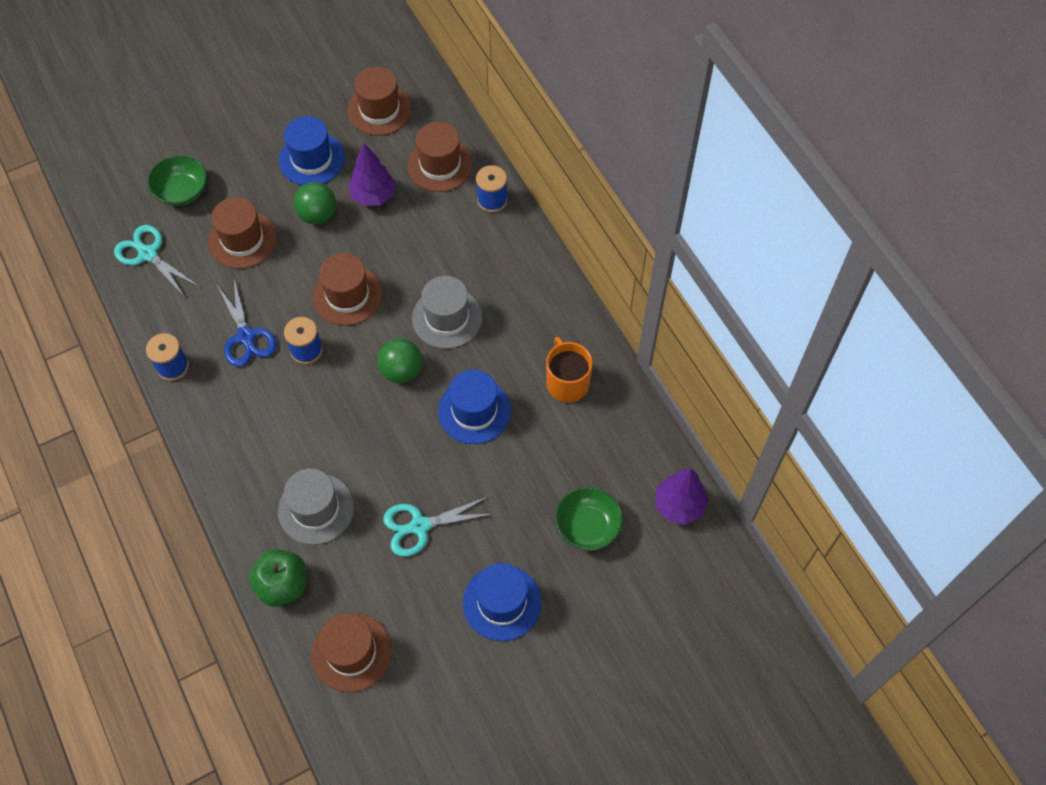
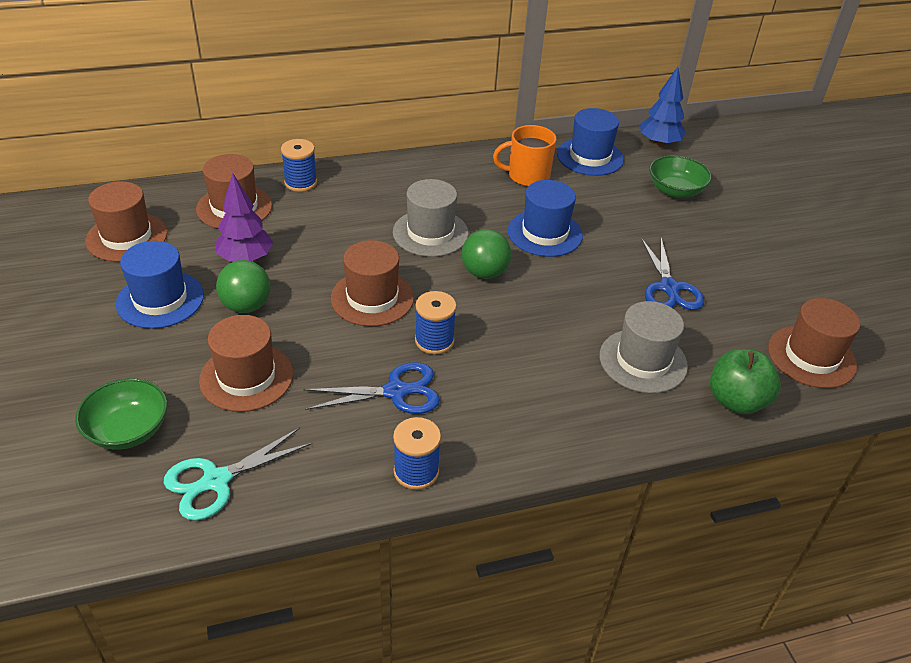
camera: 80 degrees left, 20 degrees down
turquoise scissors [383,496,492,557] -> blue scissors [641,238,705,310]
blue hat [463,563,541,641] -> blue hat moved to [557,108,624,176]
purple tree [655,468,709,525] -> blue tree [640,67,686,147]

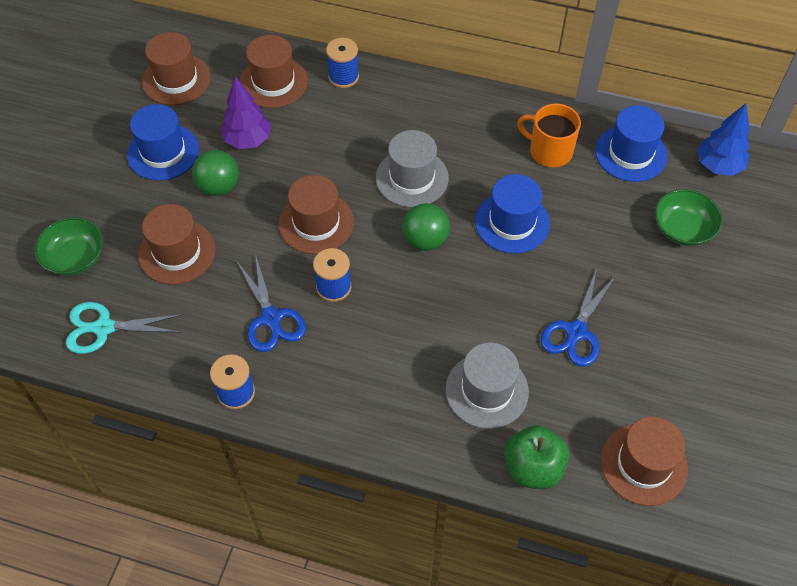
camera: 35 degrees right, 15 degrees up
blue scissors [303,362,440,414] -> blue scissors turned 45 degrees clockwise [237,253,306,352]

